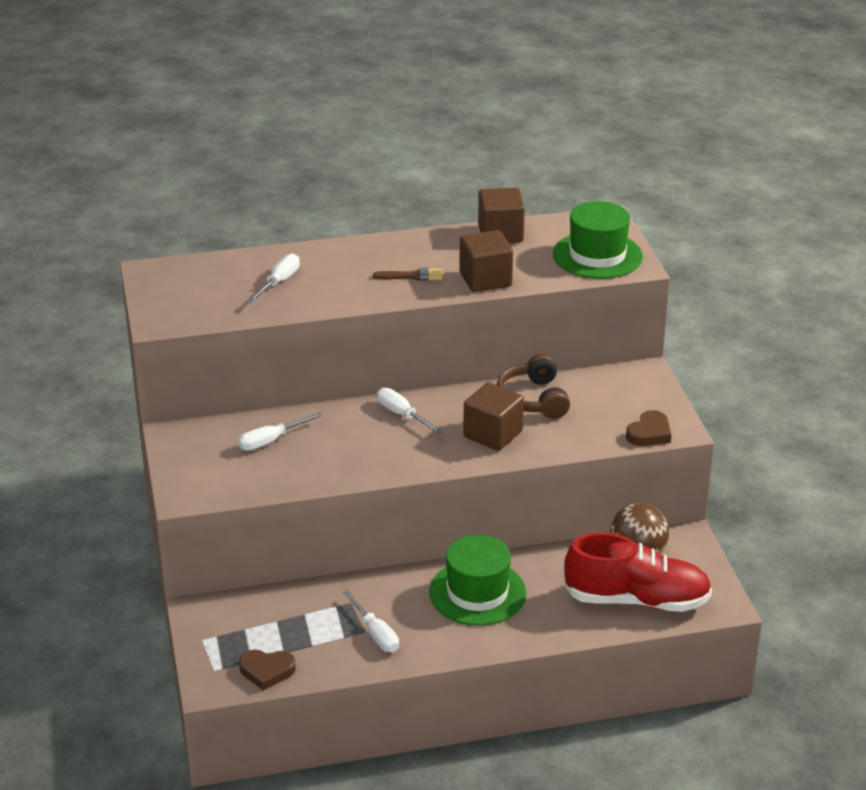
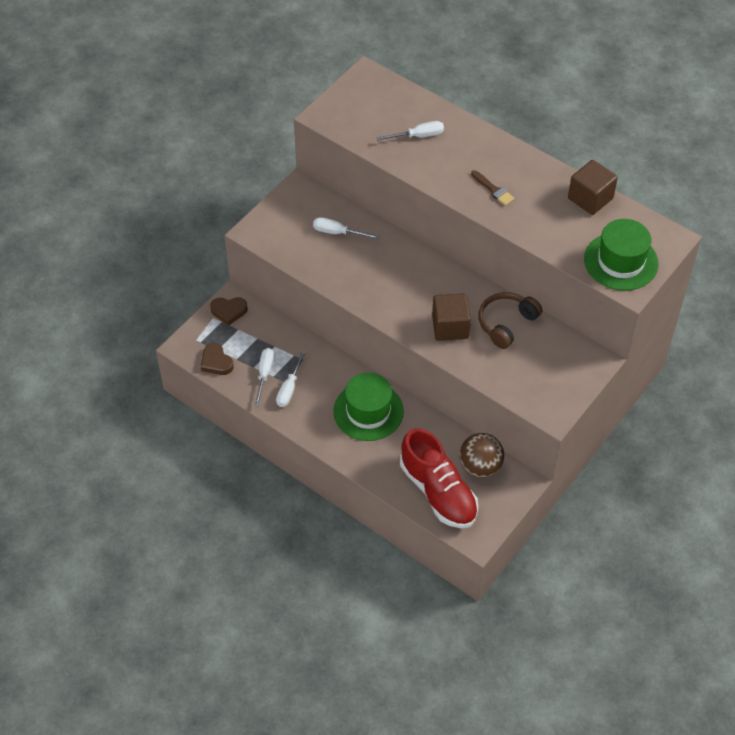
camera: 50 degrees right, 20 degrees up
white screwdriver [377,387,443,434] -> white screwdriver moved to [254,348,274,406]
brown cube [459,230,513,292] -> none
brown heart [626,410,671,446] -> brown heart moved to [210,297,248,326]

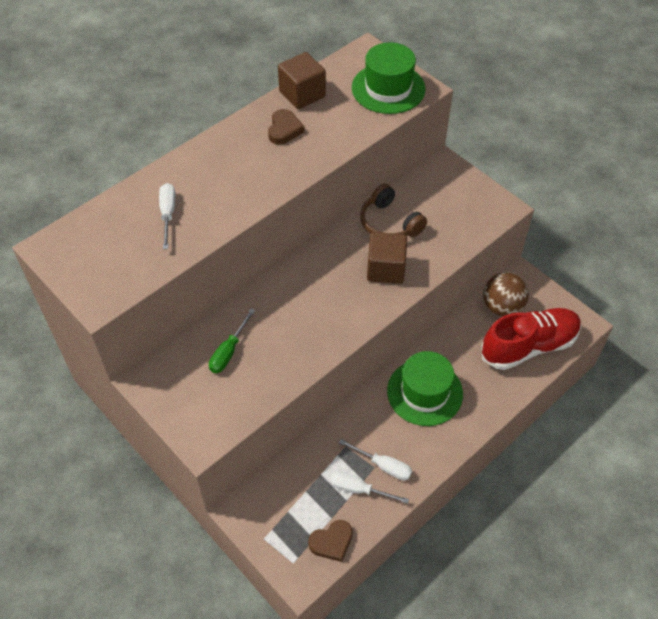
camera: 80 degrees left, 0 degrees up
brown heart [210,297,248,326] -> brown heart moved to [268,109,304,145]
white screwdriver [313,217,379,239] -> green screwdriver [209,309,255,373]
brown brush [471,170,514,206] -> none

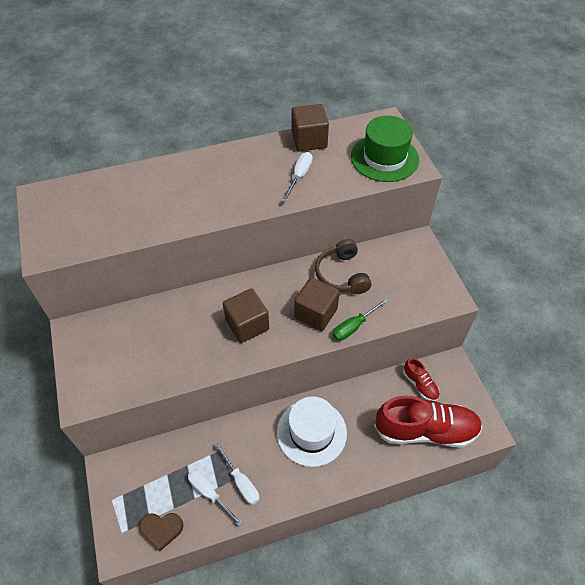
camera: 25 degrees right, 0 degrees up
white screwdriver [159,183,175,249] -> white screwdriver moved to [282,152,313,202]
green screwdriver [209,309,255,373] -> green screwdriver moved to [333,298,389,341]
brown heart [268,109,304,145] -> none
green hat [387,351,463,426] -> white hat [277,396,347,467]
brown ball [483,272,529,317] -> red shoe [403,358,440,401]
none -> brown cube [223,288,269,343]

